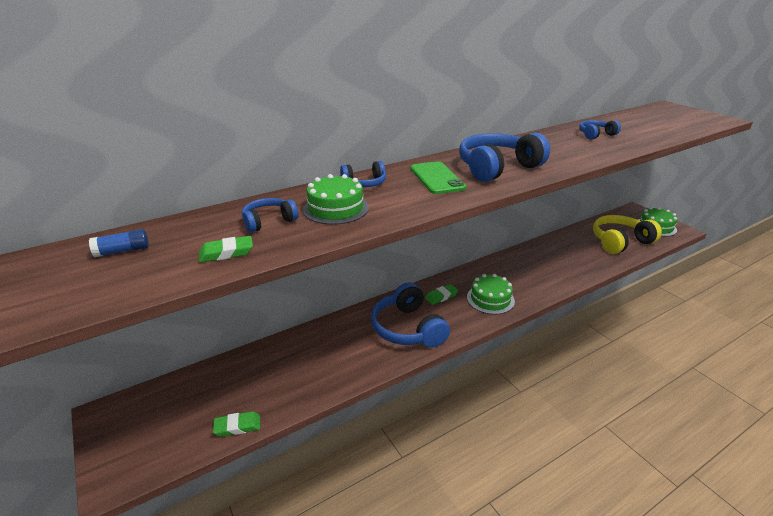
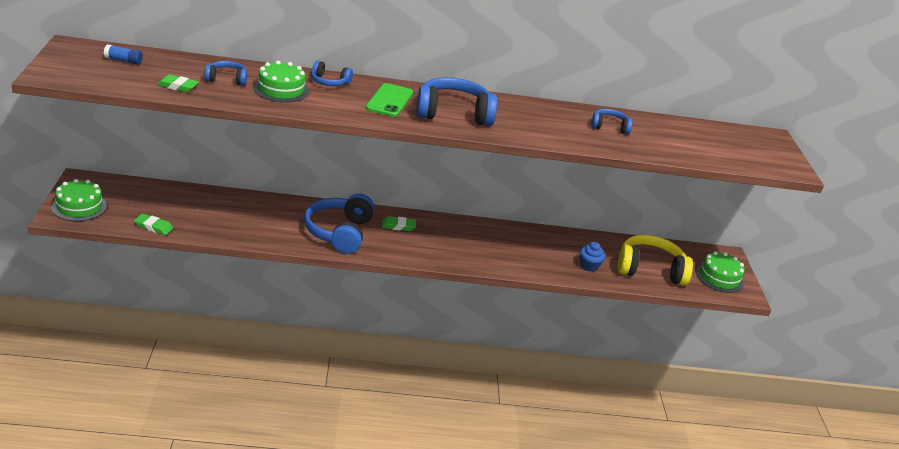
camera: 25 degrees right, 0 degrees up
green cake [467,274,515,315] -> green cake moved to [52,179,107,221]
none -> blue cupcake [580,242,605,272]

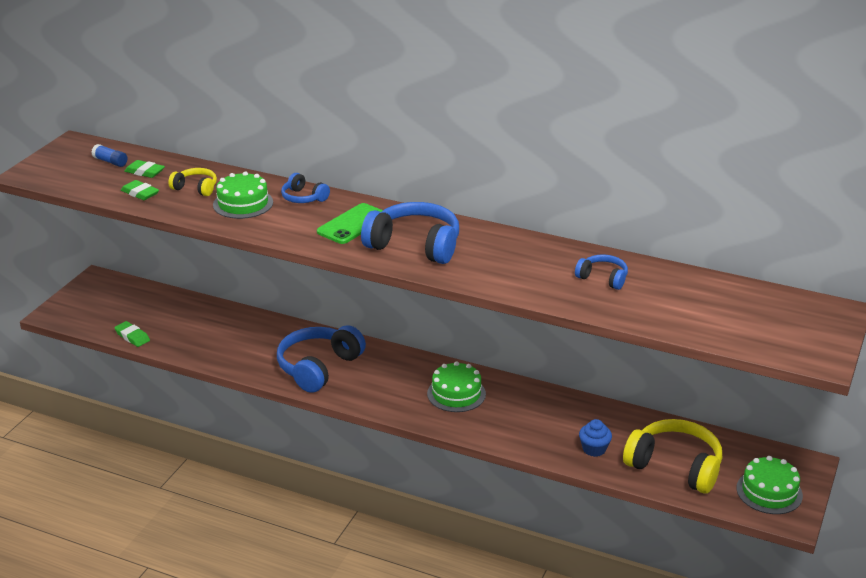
camera: 30 degrees right, 0 degrees up
green cake [52,179,107,221] -> green cake moved to [427,361,486,412]
blue headphones [204,61,247,86] -> yellow headphones [168,168,217,196]
green eraser [382,216,416,231] -> green eraser moved to [124,160,165,178]

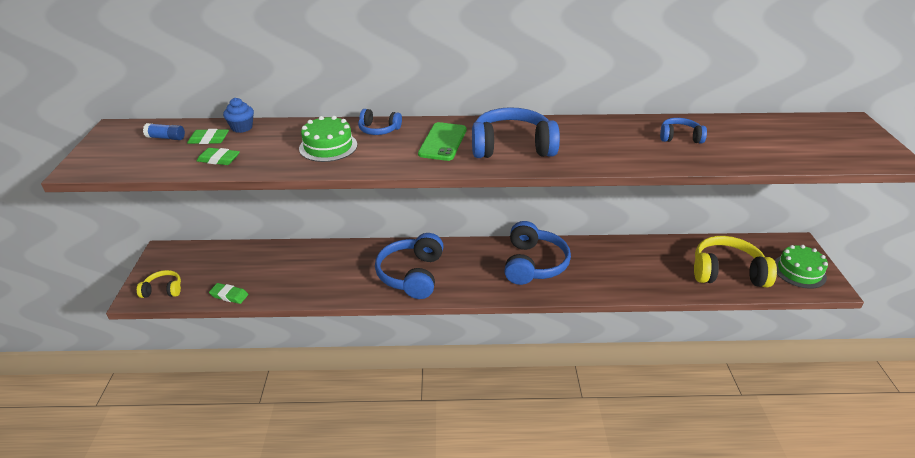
camera: 25 degrees left, 5 degrees up
yellow headphones [168,168,217,196] -> yellow headphones moved to [137,270,181,298]
green cake [427,361,486,412] -> blue headphones [504,221,571,285]
blue cupcake [579,419,612,457] -> blue cupcake moved to [223,98,254,133]

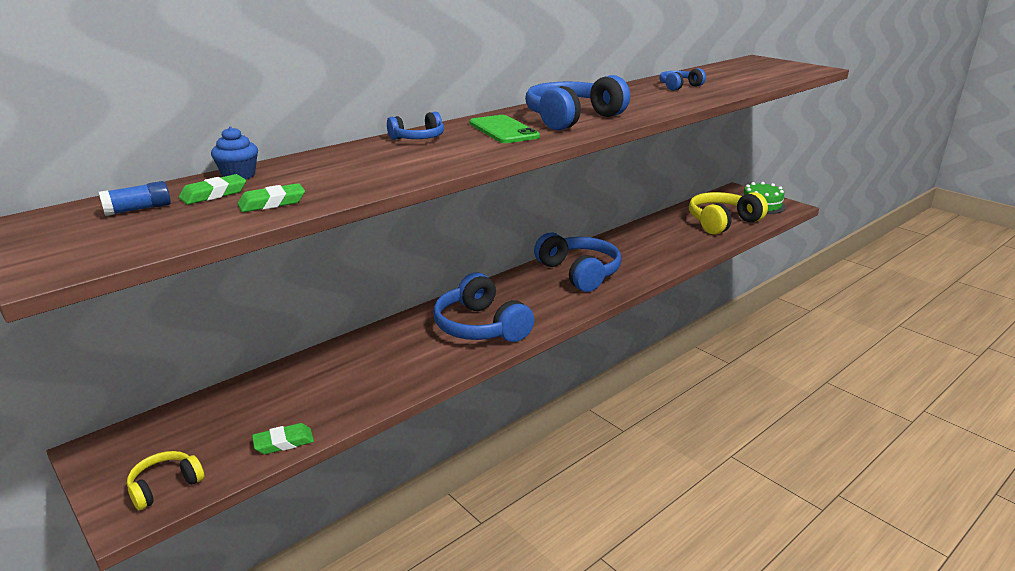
camera: 40 degrees left, 10 degrees down
green cake [299,116,357,162] -> none

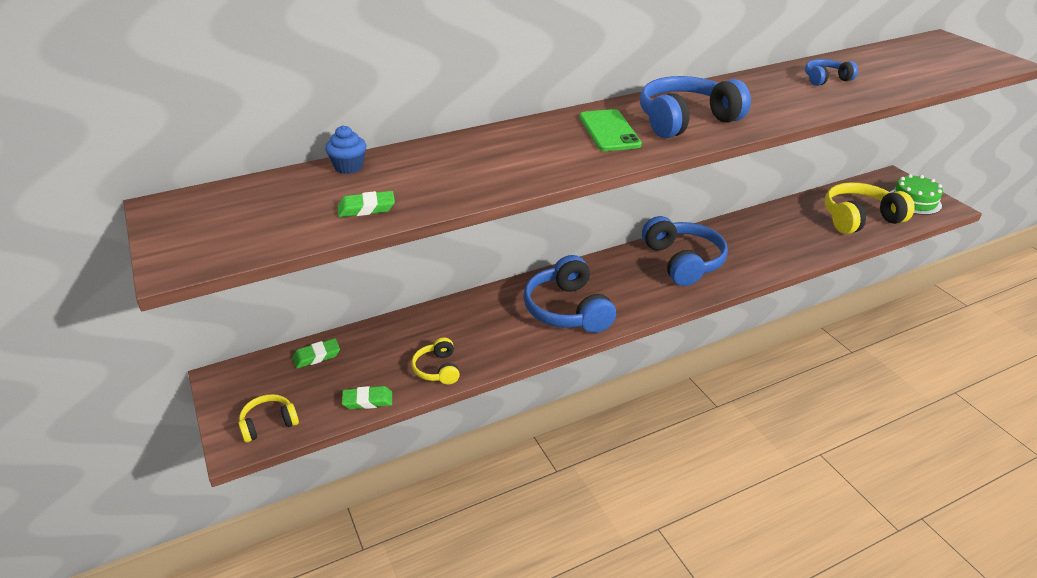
camera: 15 degrees right, 10 degrees up
blue glue stick [99,181,171,216] -> none
green eraser [179,174,246,205] -> green eraser moved to [292,339,340,368]
blue headphones [387,112,444,140] -> none
none -> yellow headphones [412,338,460,385]

